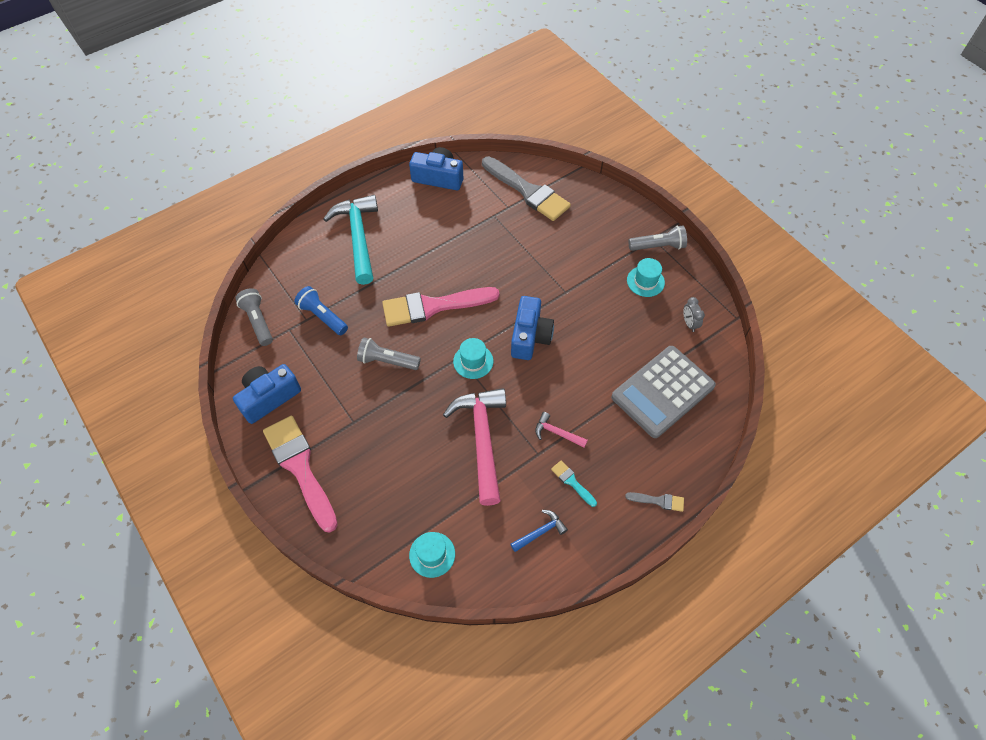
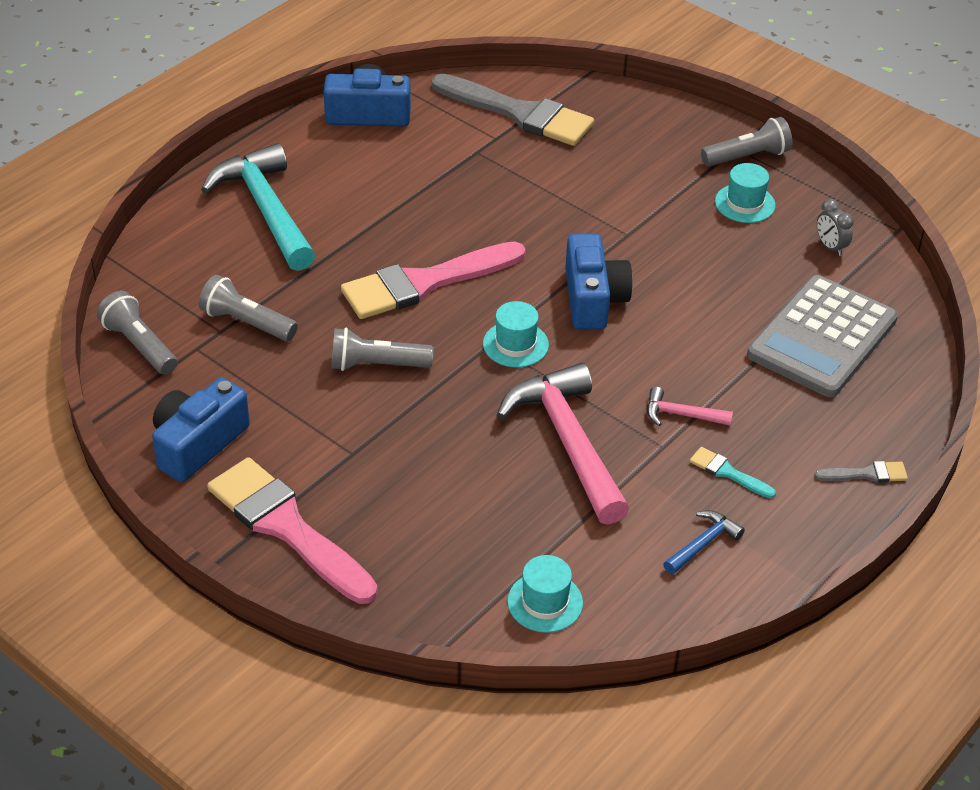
camera: 15 degrees left, 15 degrees down
blue flashlight [294,286,348,335] -> grey flashlight [199,275,298,341]

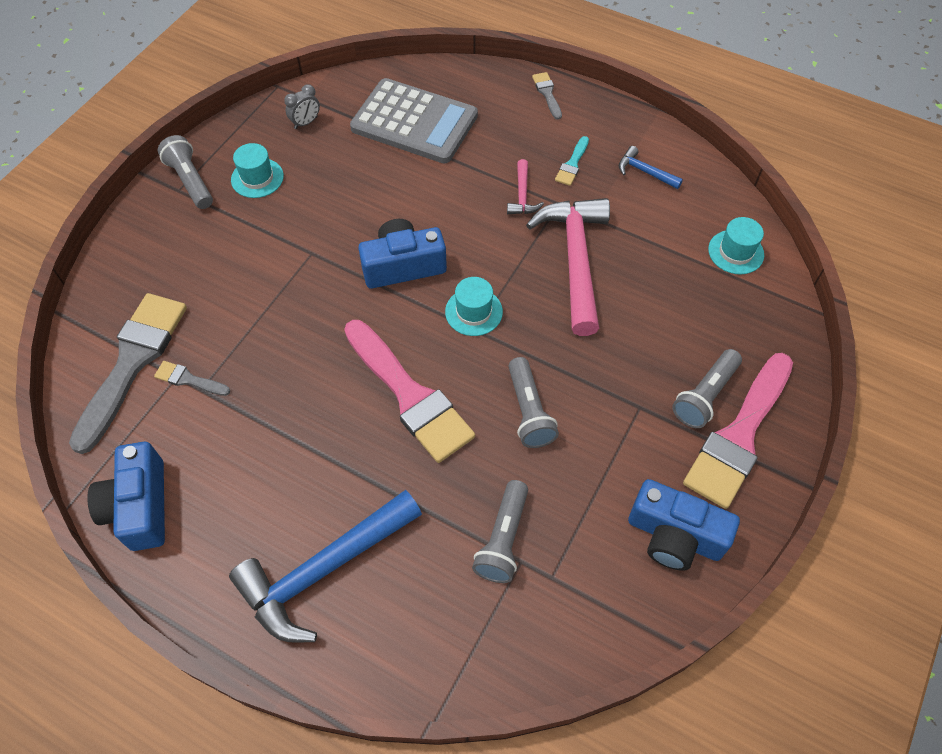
camera: 100 degrees left, 15 degrees up
grey flashlight [97,291,177,375] -> grey flashlight moved to [672,349,742,428]
turquoise hammer [201,143,315,271] -> blue hammer [229,490,422,643]
pink hammer [497,363,629,525] -> pink hammer turned 120 degrees clockwise [526,198,610,336]
none -> grey brush [154,361,230,396]

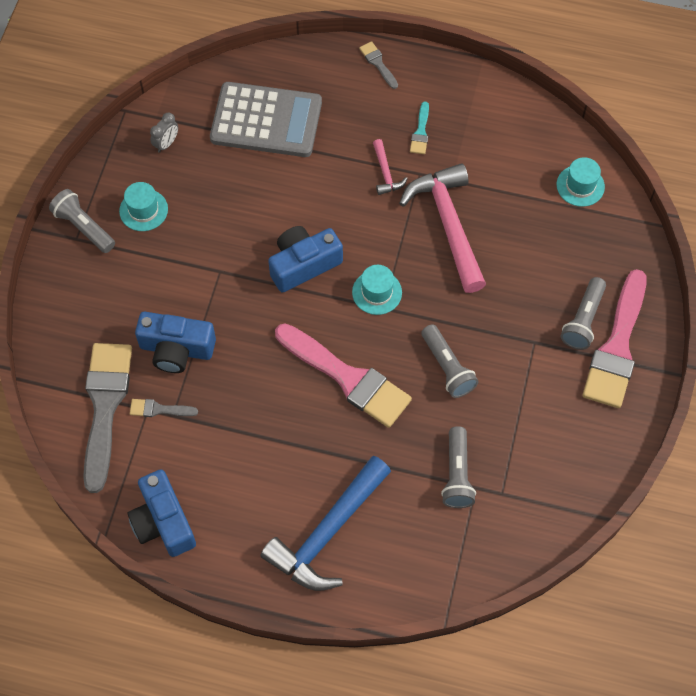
camera: 15 degrees left, 5 degrees up
blue hammer [619,146,683,189] -> none
blue camera [628,479,740,571] -> blue camera moved to [135,312,216,373]

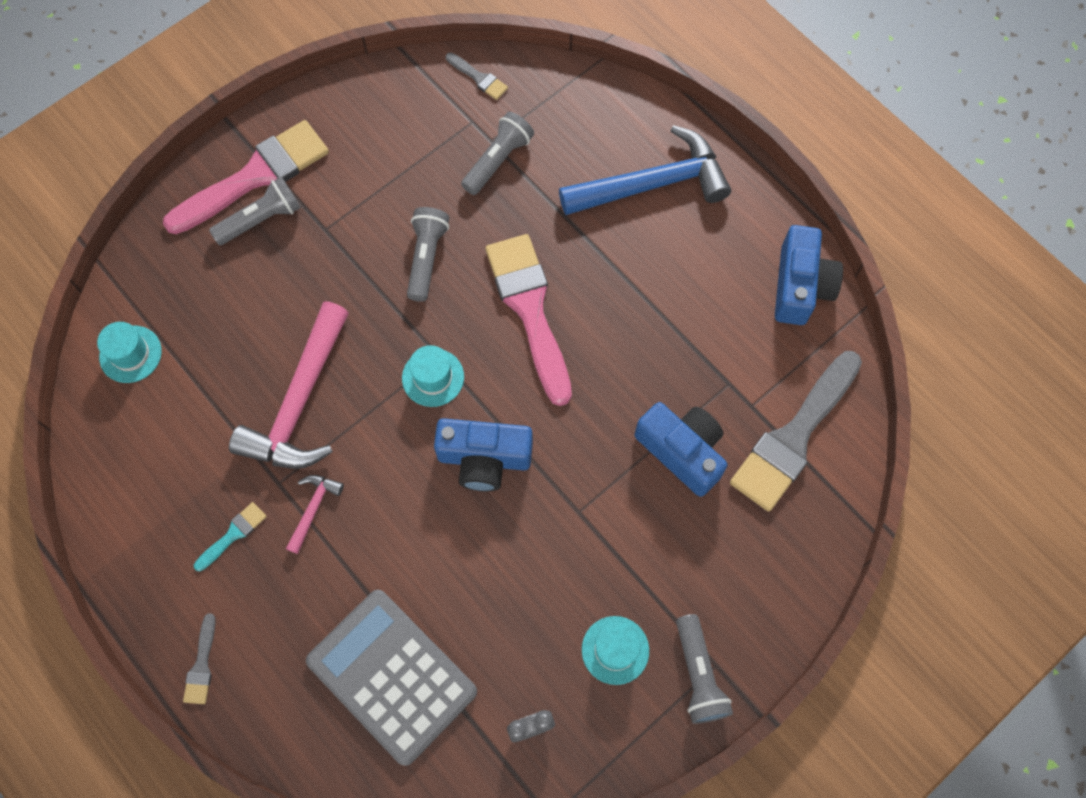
camera: 145 degrees left, 5 degrees up
grey brush [130,399,198,417] -> grey brush moved to [446,52,508,100]

